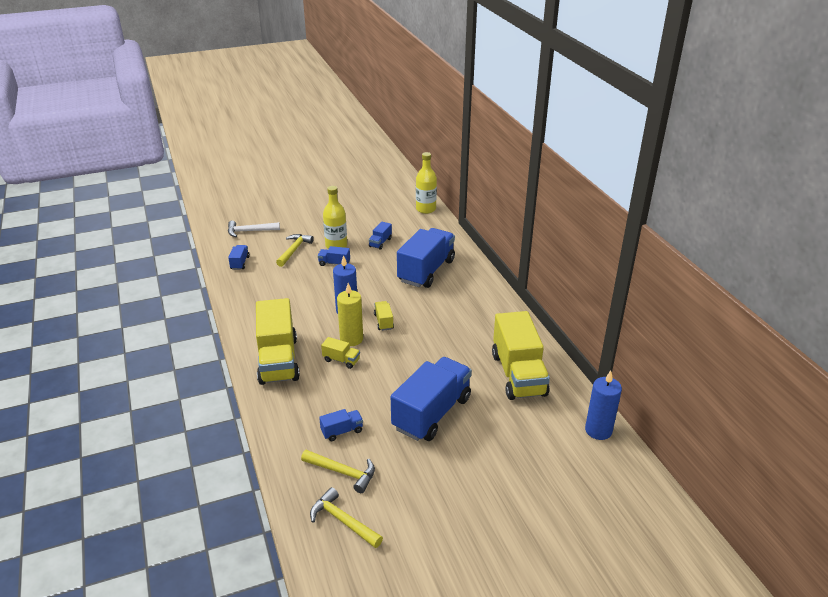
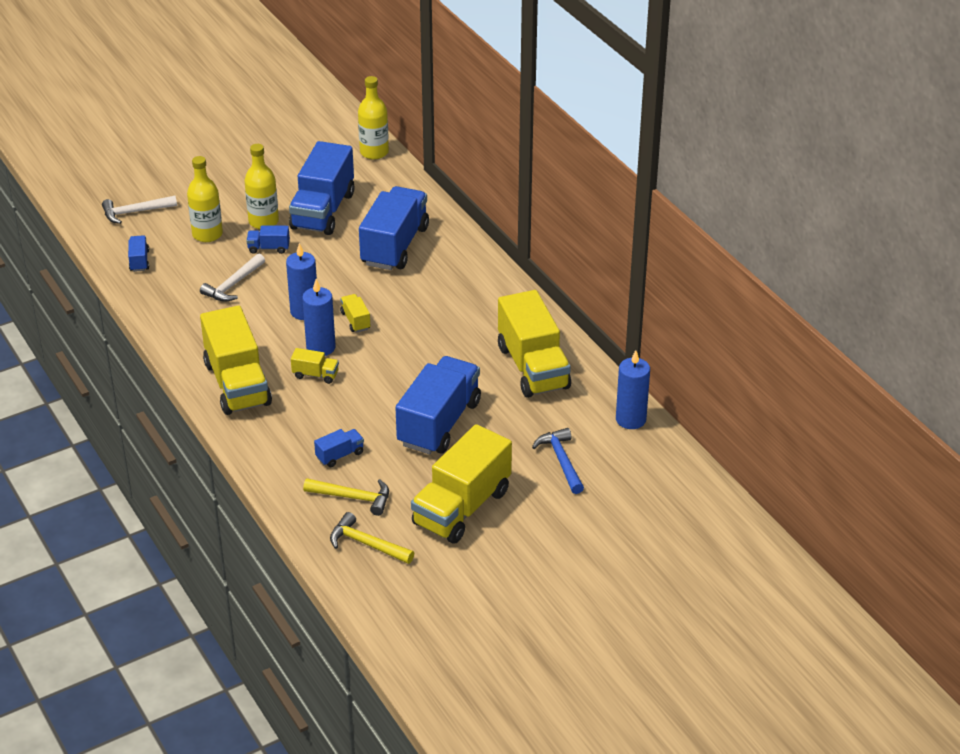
camera: 10 degrees left, 5 degrees up
yellow hammer [276,234,314,267] -> yellow bottle [187,156,223,242]
yellow candle [337,283,363,346] -> blue candle [302,279,336,356]
blue truck [369,222,392,250] -> blue truck [289,141,355,235], size x2.33
none -> white hammer [200,254,265,302]
none -> yellow truck [411,424,512,544]
none -> blue hammer [532,428,584,494]

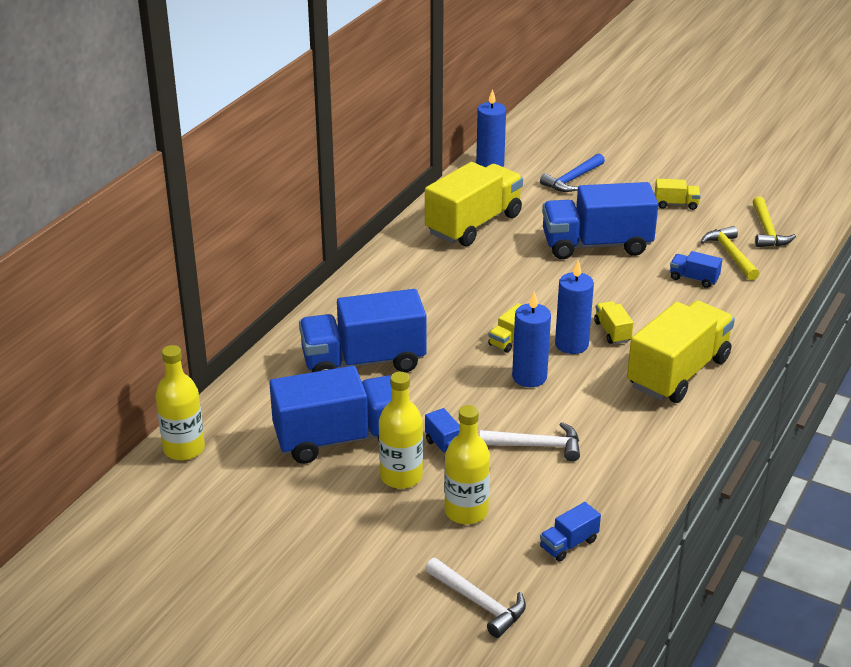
camera: 120 degrees left, 5 degrees down
yellow truck [411,424,512,544] -> yellow truck [654,179,701,210], size x0.43

